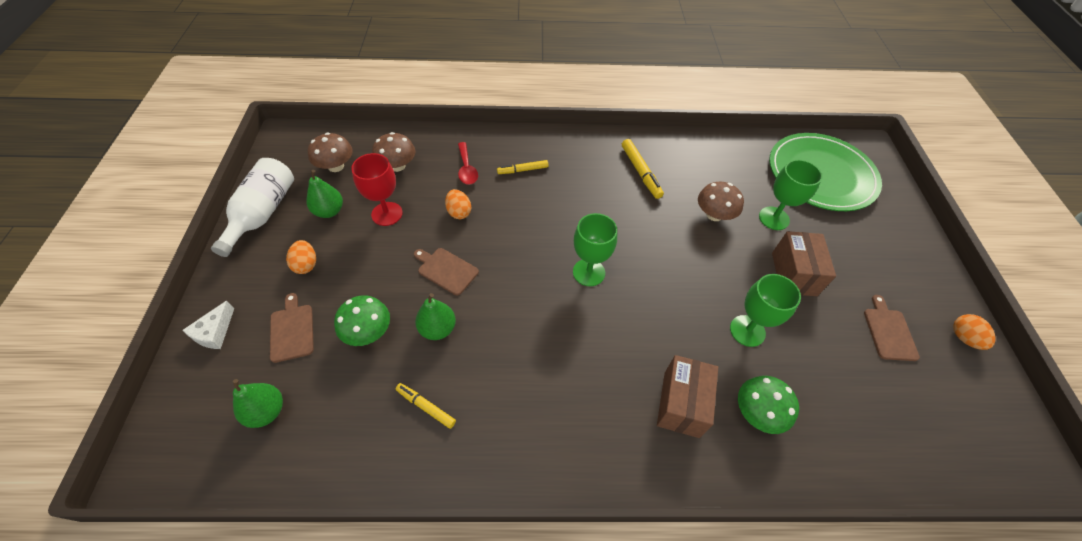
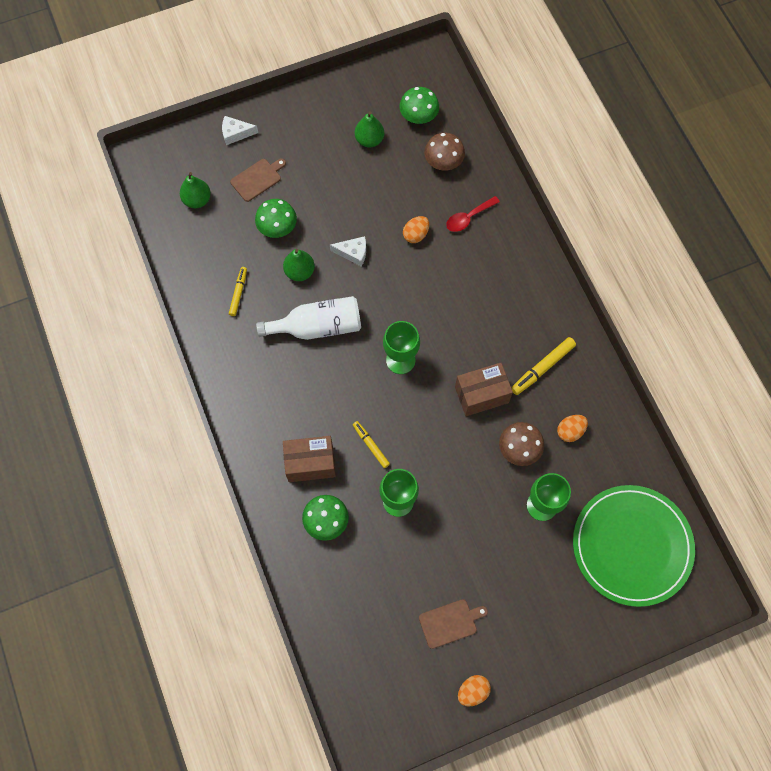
camera: 70 degrees right, 15 degrees up
white bottle [211,158,294,257] -> white bottle moved to [256,296,361,340]
orange egg [286,240,316,274] -> orange egg moved to [557,415,588,442]
brown mushroom [308,132,353,172] -> green mushroom [400,87,439,124]
red goblet [351,153,403,226] -> none
brown cutting board [414,248,479,295] -> white cheese [330,236,366,267]
yellow marker [497,160,549,174] -> yellow marker moved to [353,421,390,468]
brown box [772,231,836,296] -> brown box moved to [455,363,513,416]

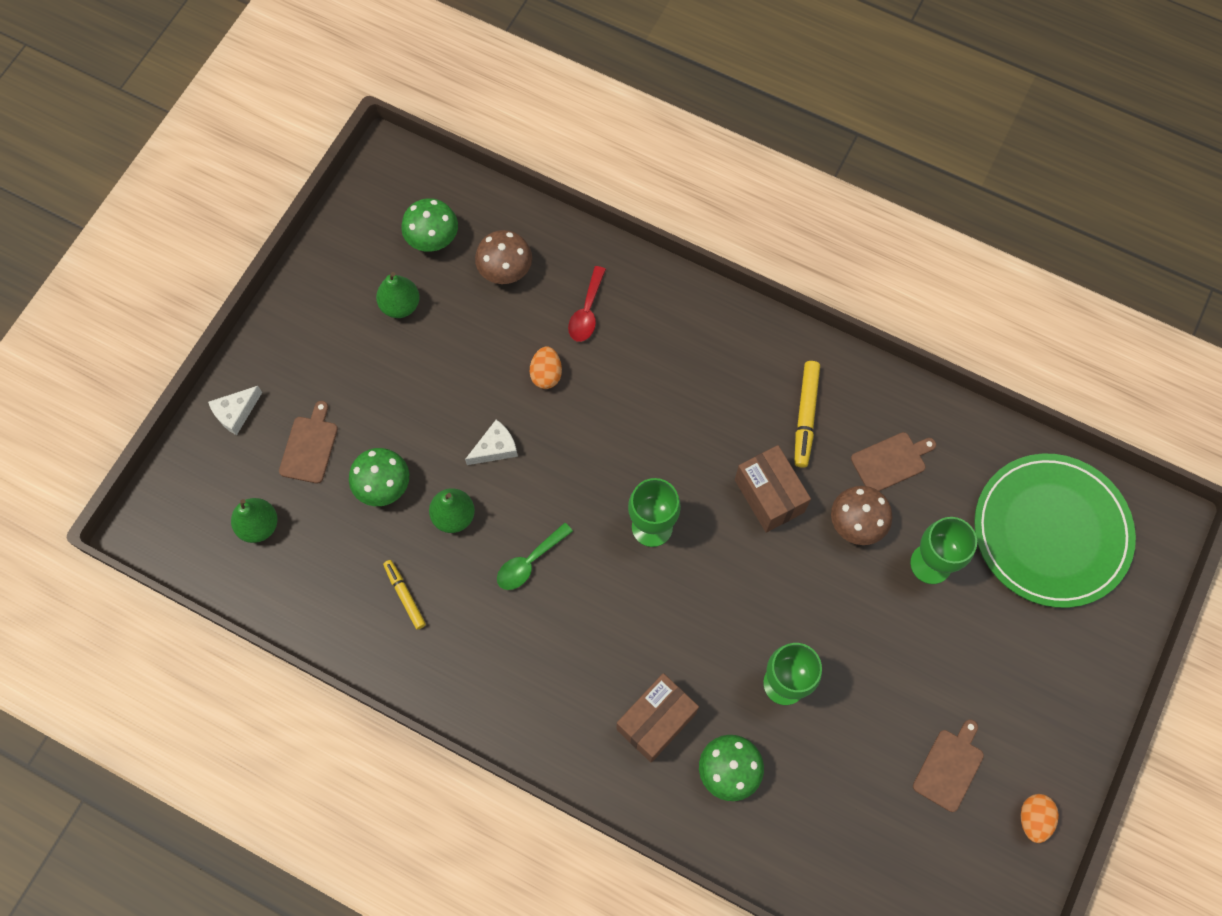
camera: 40 degrees left, 0 degrees up
white bottle [256,296,361,340] -> green spoon [497,523,573,590]
yellow marker [353,421,390,468] -> none
brown box [455,363,513,416] -> brown box turned 60 degrees counterclockwise [735,445,811,532]
orange egg [557,415,588,442] -> brown cutting board [851,432,936,491]

